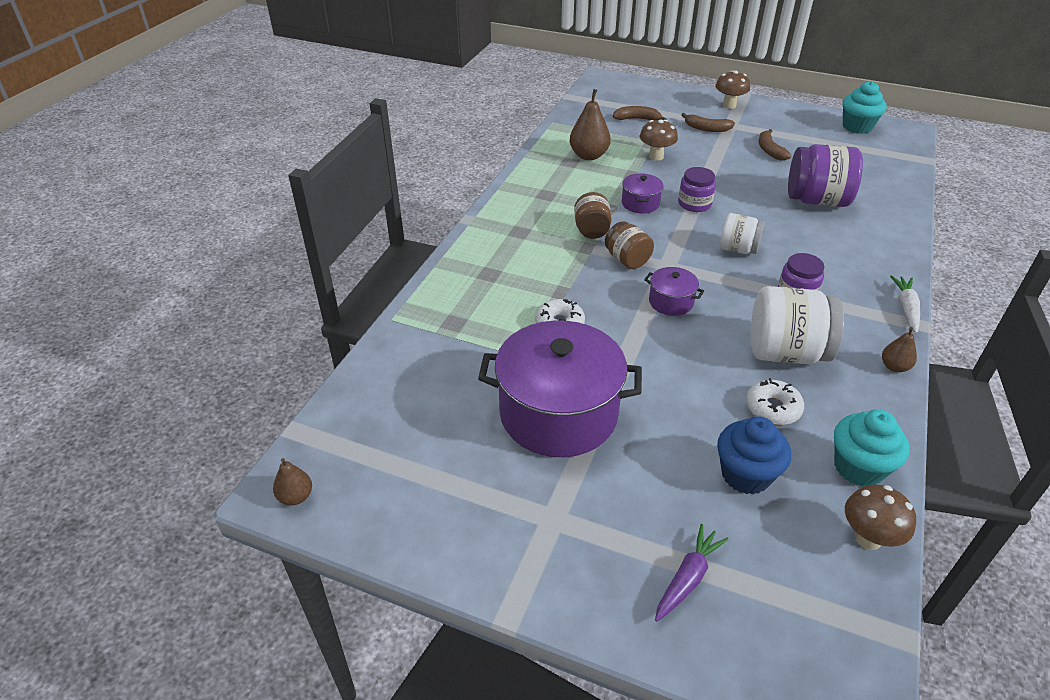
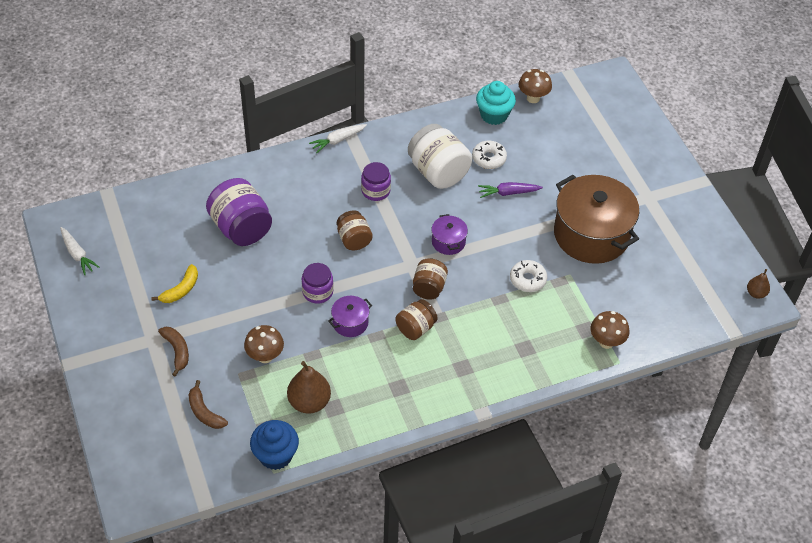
camera: 135 degrees left, 10 degrees up
purple pot [478,320,642,457] -> brown pot [554,175,639,264]
purple carrot [655,524,729,622] -> purple carrot moved to [478,182,543,198]
brown mushroom [715,70,750,109] -> brown mushroom moved to [591,311,629,349]
blue cupcake [717,417,791,494] -> blue cupcake moved to [250,420,299,470]
white jar [720,213,765,254] -> brown jar [337,210,373,250]
brown banana [759,129,791,161] -> yellow banana [151,264,198,303]
turquoise cupcake [843,81,887,134] -> white carrot [60,227,100,275]
brown pear [882,327,917,372] -> none

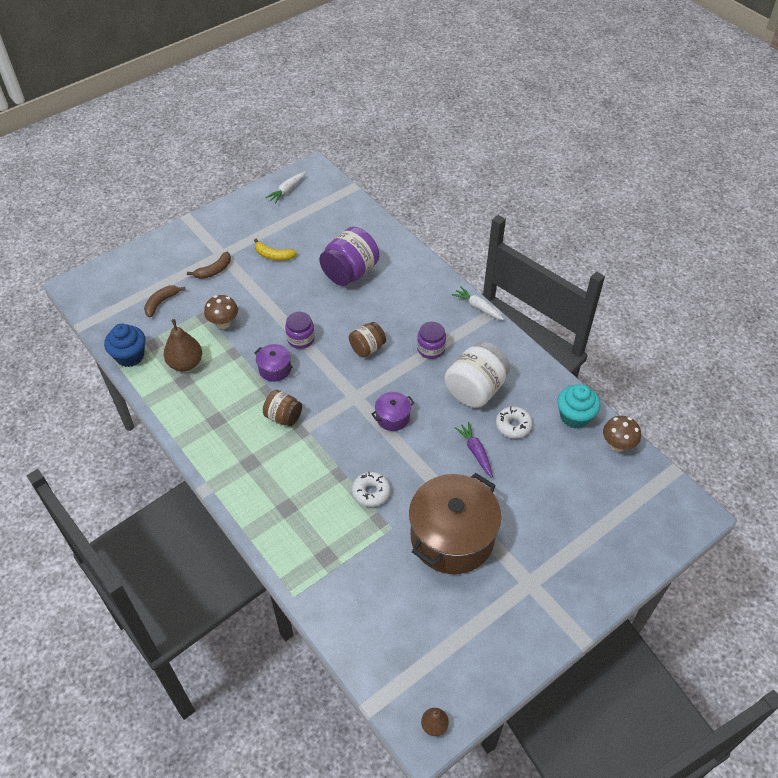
camera: 75 degrees right, 0 degrees up
brown jar [413,258,448,300] -> none
brown mushroom [591,311,629,349] -> none

